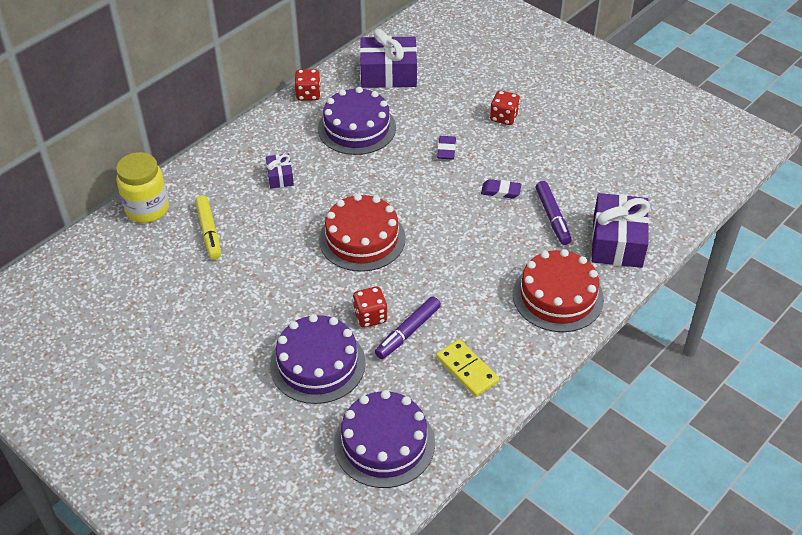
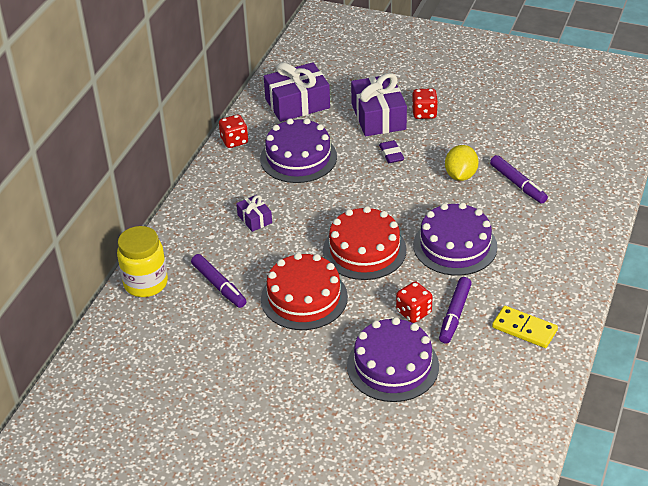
camera: 20 degrees left, 5 degrees down
yellow marker [195,195,221,260] -> purple marker [191,254,246,308]
purple cake [334,390,435,488] -> purple cake moved to [413,202,497,276]
purple eraser [481,179,522,199] -> yellow lemon [445,145,479,181]
red cake [513,249,604,332] -> red cake moved to [261,253,348,330]
purple gift [592,193,650,268] -> purple gift moved to [351,73,407,136]

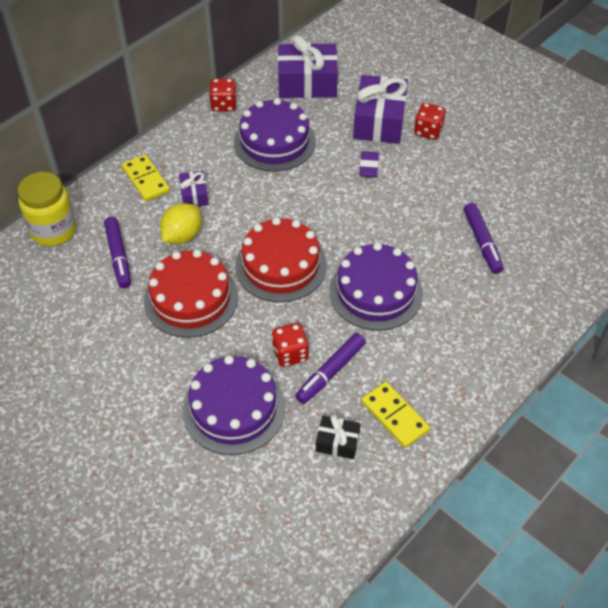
camera: 20 degrees right, 10 degrees up
yellow lemon [445,145,479,181] -> yellow lemon moved to [160,203,201,244]
none -> yellow domino [122,154,170,202]
none -> black gift [316,415,361,459]

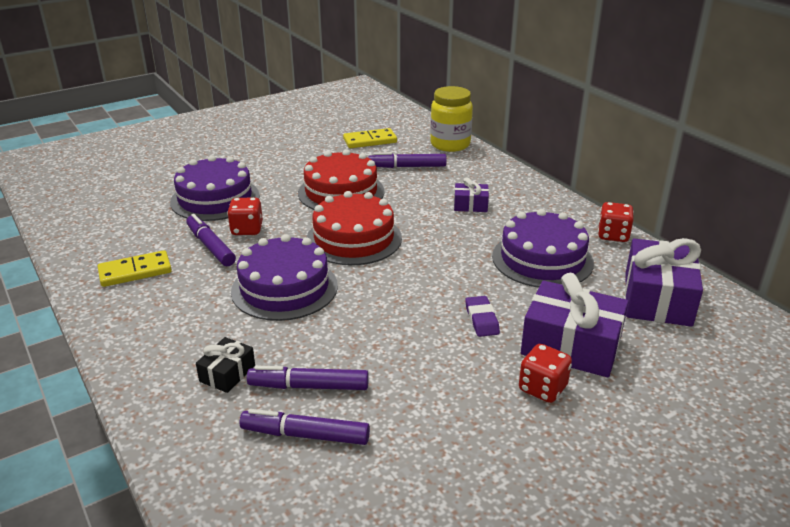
camera: 105 degrees right, 20 degrees down
yellow domino [122,154,170,202] -> yellow domino moved to [343,128,397,148]
yellow lemon [160,203,201,244] -> none
black gift [316,415,361,459] -> black gift moved to [196,337,255,393]
purple eraser [359,151,379,177] -> purple eraser turned 60 degrees clockwise [465,296,500,337]
none -> purple marker [239,409,370,445]

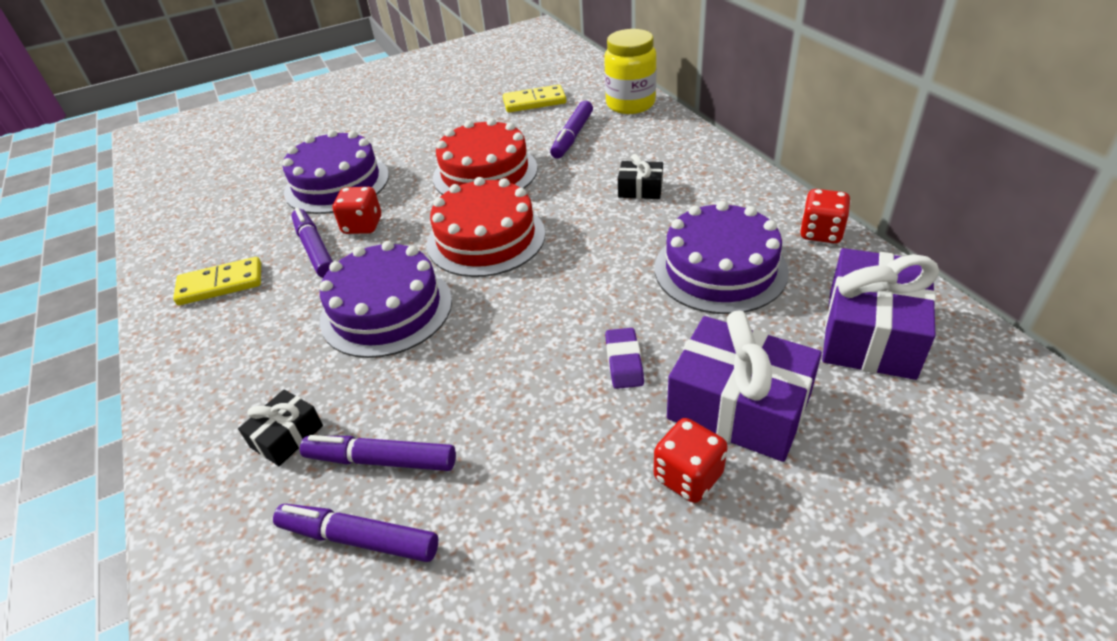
camera: 10 degrees right, 10 degrees up
purple marker [368,152,447,168] -> purple marker turned 75 degrees counterclockwise [550,101,593,159]
purple gift [454,178,489,212] -> black gift [618,154,663,199]

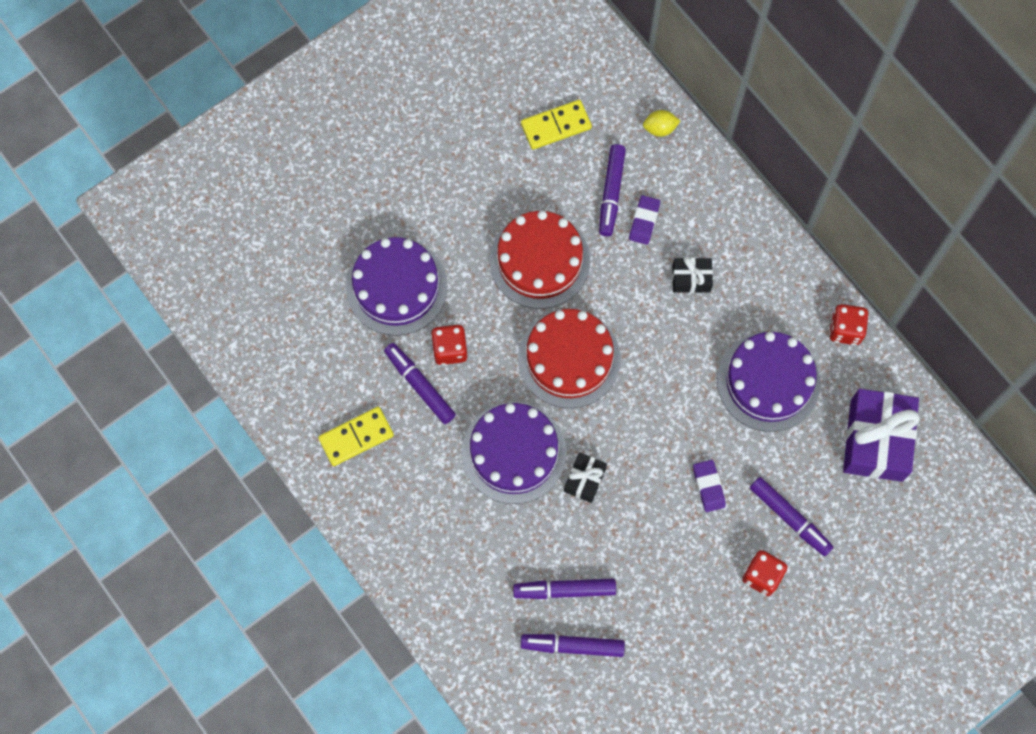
camera: 15 degrees left, 30 degrees up
black gift [238,389,323,466] -> black gift moved to [564,452,607,503]
yellow jar [604,29,657,114] -> yellow lemon [643,110,680,137]
purple gift [667,310,822,462] -> purple marker [750,477,833,556]
none -> purple eraser [629,195,660,245]

